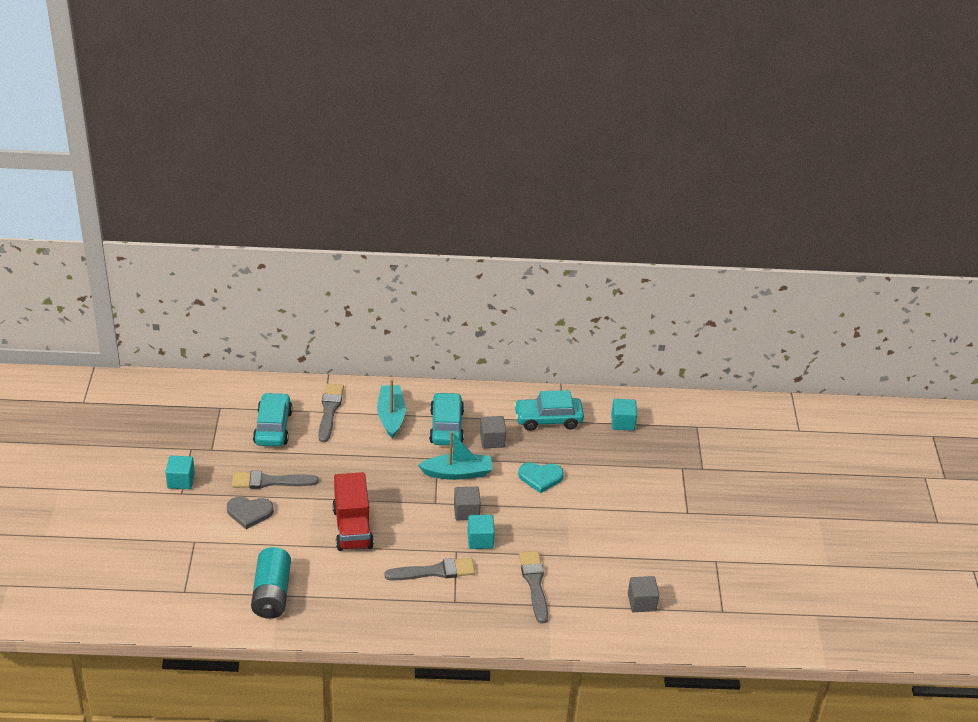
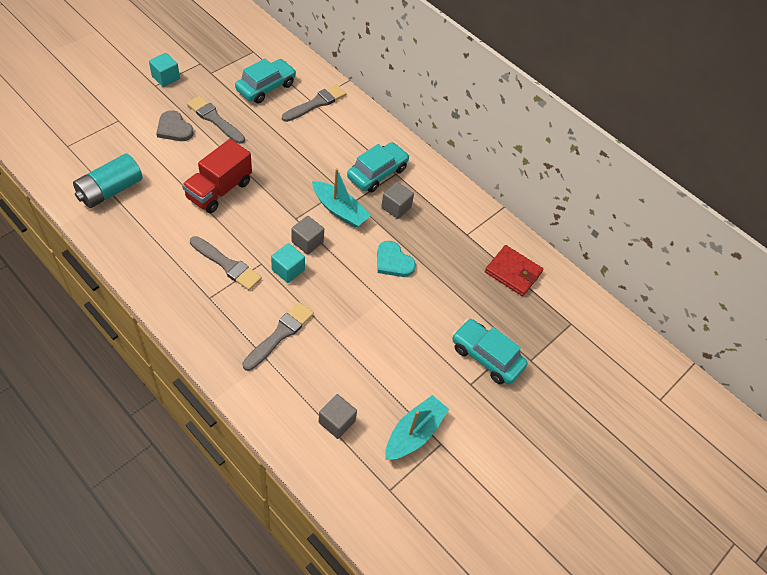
camera: 40 degrees right, 15 degrees up
turquoise boat [377,380,406,438] -> turquoise boat moved to [385,395,449,460]
turquoise car [514,390,584,431] -> turquoise car moved to [452,319,528,384]
turquoise cube [611,399,637,431] -> red wallet [485,245,543,296]

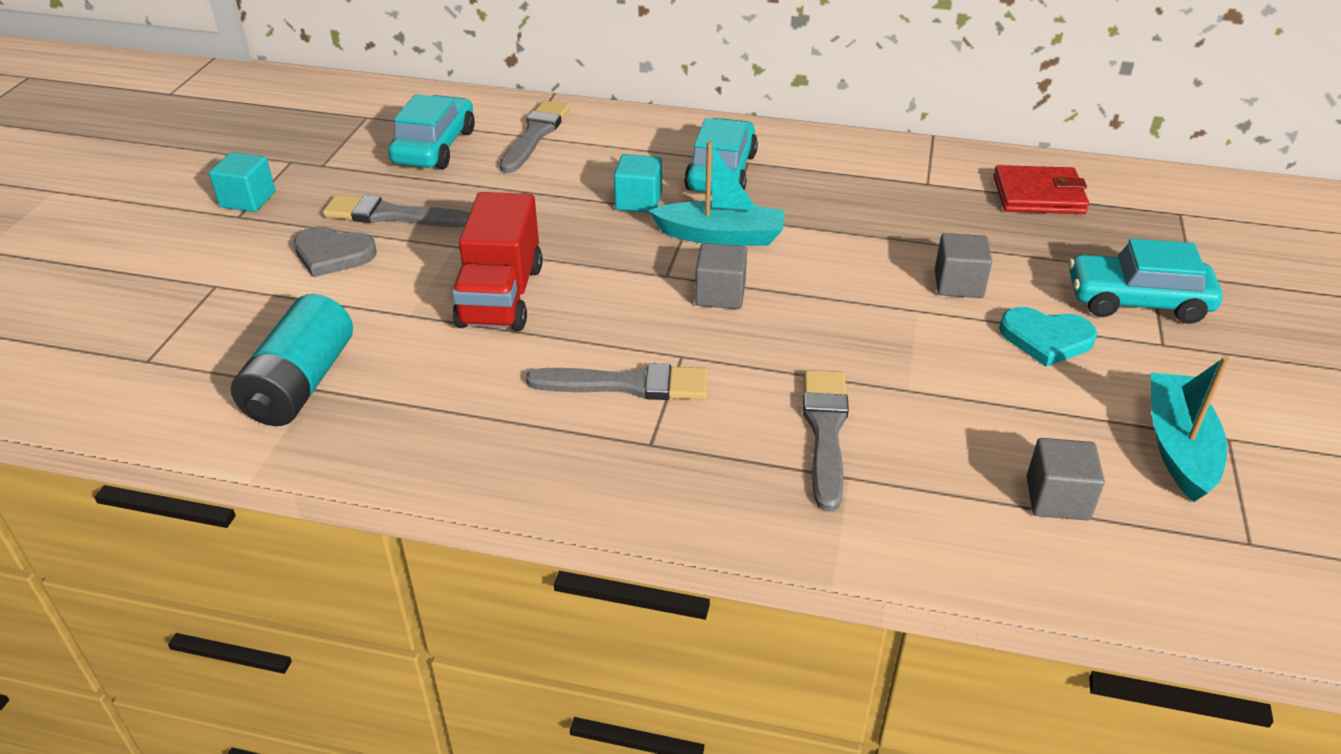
camera: 25 degrees left, 15 degrees down
turquoise cube [271,243,305,283] -> turquoise cube moved to [614,154,662,213]
turquoise heart [377,241,416,277] -> turquoise heart moved to [999,307,1097,367]
grey cube [381,182,414,219] -> grey cube moved to [935,233,992,298]

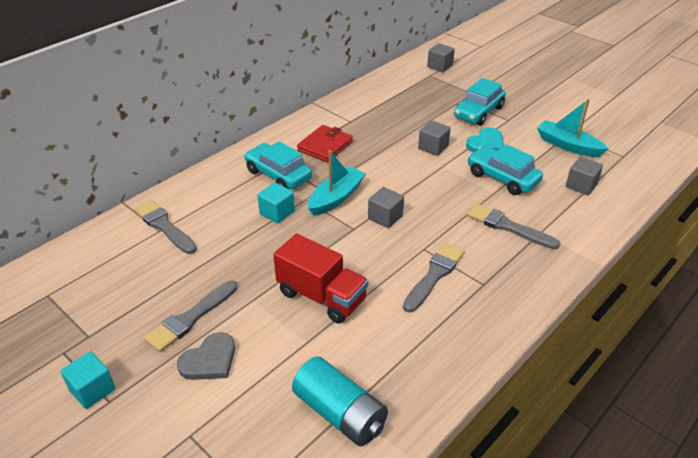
camera: 60 degrees left, 0 degrees up
turquoise car [388,94,475,169] -> turquoise car moved to [468,144,543,195]
red wallet [993,165,1089,214] -> red wallet moved to [297,125,353,162]
none -> grey cube [427,43,455,72]

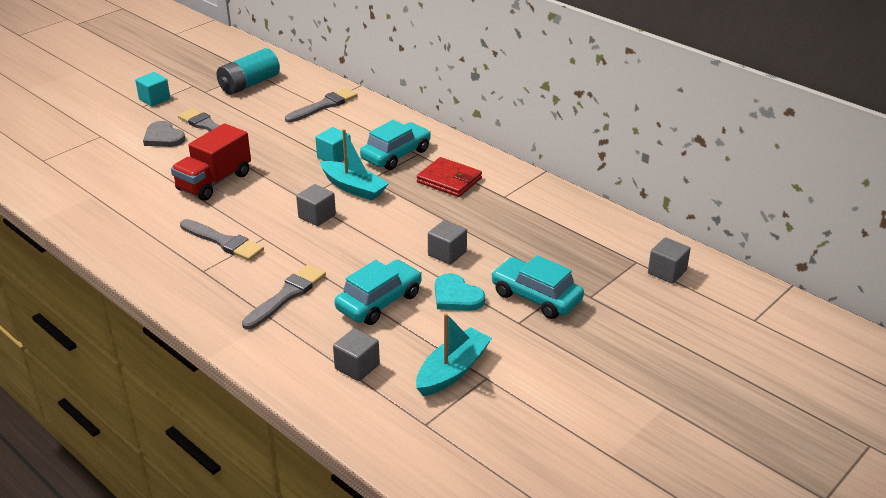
camera: 90 degrees right, 5 degrees down
turquoise battery [292,356,388,446] -> turquoise battery moved to [217,48,280,95]

